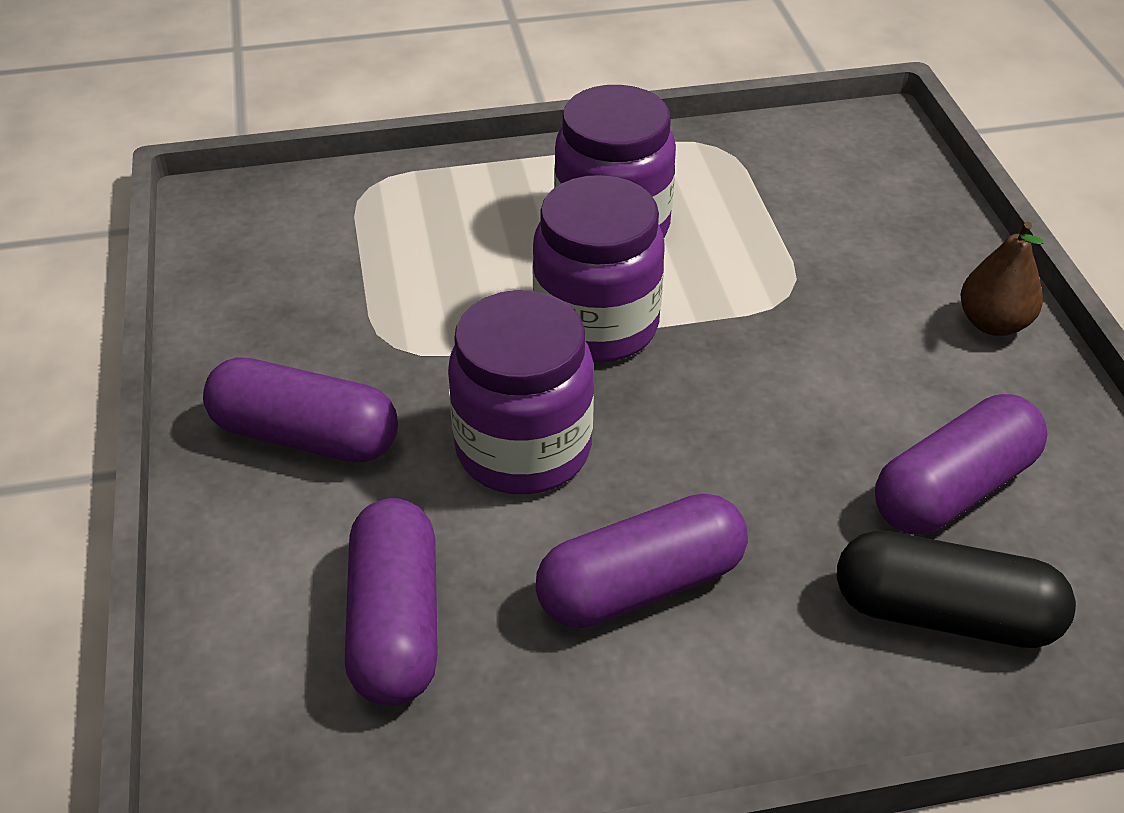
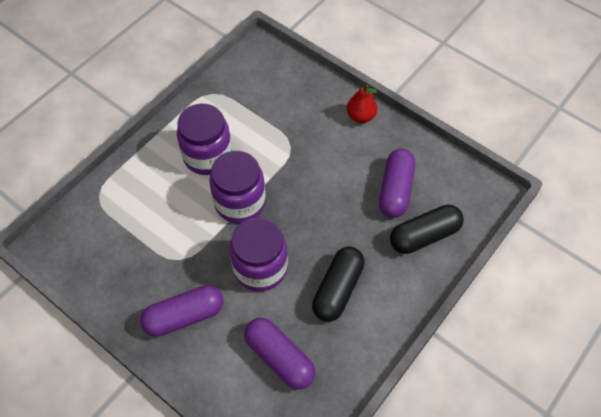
camera: 40 degrees left, 15 degrees up
purple capsule [536,494,748,628] -> black capsule [312,246,365,322]
brown pear [960,222,1044,336] -> red pear [347,85,377,123]

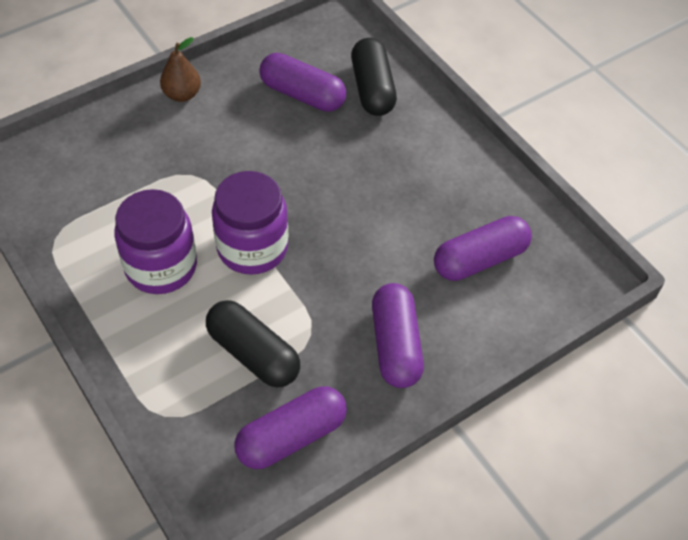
camera: 75 degrees left, 5 degrees down
purple jar [229,218,288,291] -> none
black capsule [312,246,365,322] -> black capsule moved to [206,300,300,388]
red pear [347,85,377,123] -> brown pear [160,37,201,102]
none -> purple capsule [235,386,347,469]

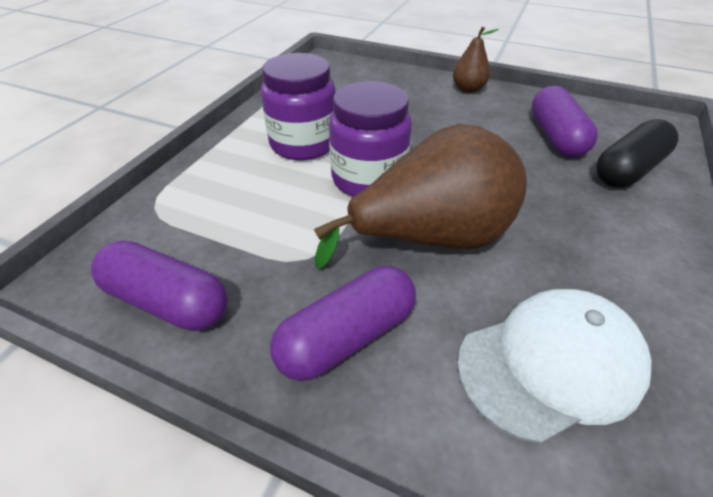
camera: 60 degrees right, 10 degrees down
black capsule [206,300,300,388] -> none
purple capsule [434,216,532,281] -> white cap [457,289,651,444]
none -> brown pear [314,124,527,269]

